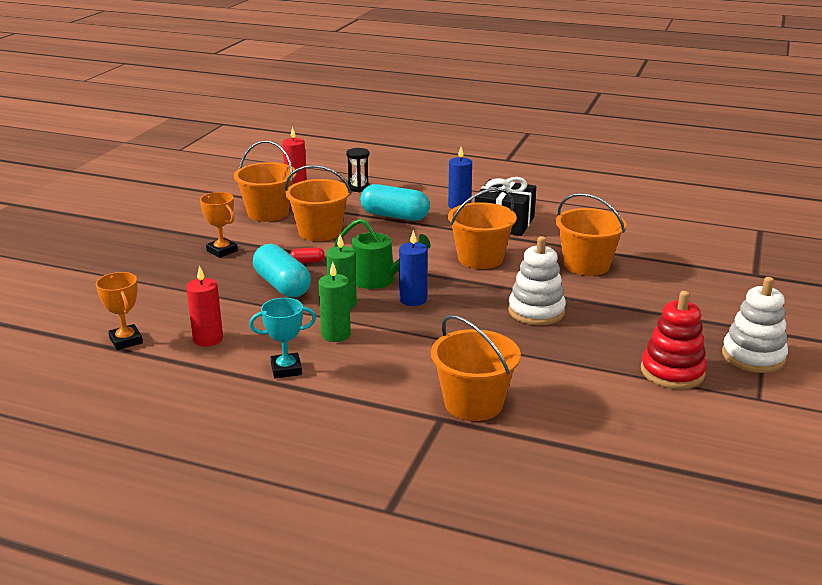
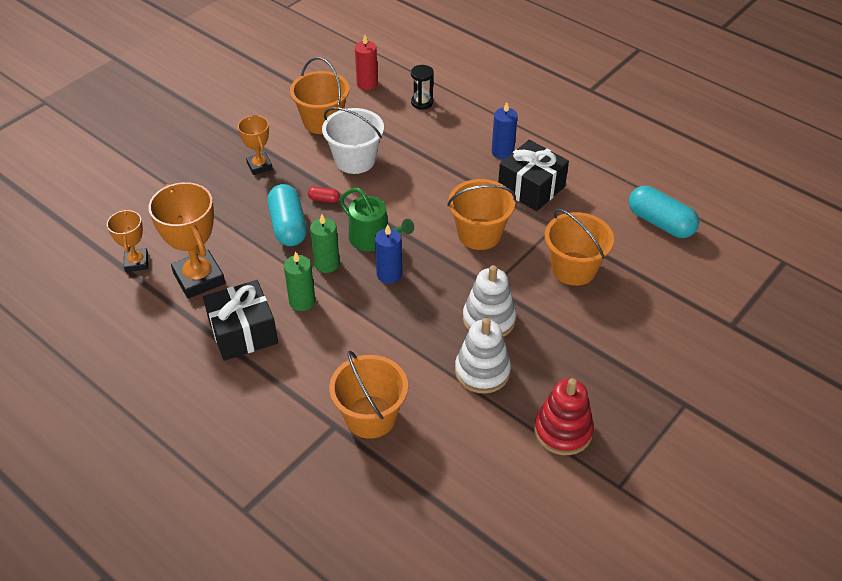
camera: 20 degrees right, 20 degrees up
red candle [186,266,223,347] -> orange trophy [149,182,225,299]
turquoise trophy [249,298,316,378] -> black gift [203,280,278,361]
orange bucket [285,165,351,241] -> white bucket [322,107,384,174]
turquoise capsule [361,184,430,221] -> turquoise capsule moved to [629,186,699,238]
white stacking toy [722,277,788,373] -> white stacking toy moved to [455,318,511,394]

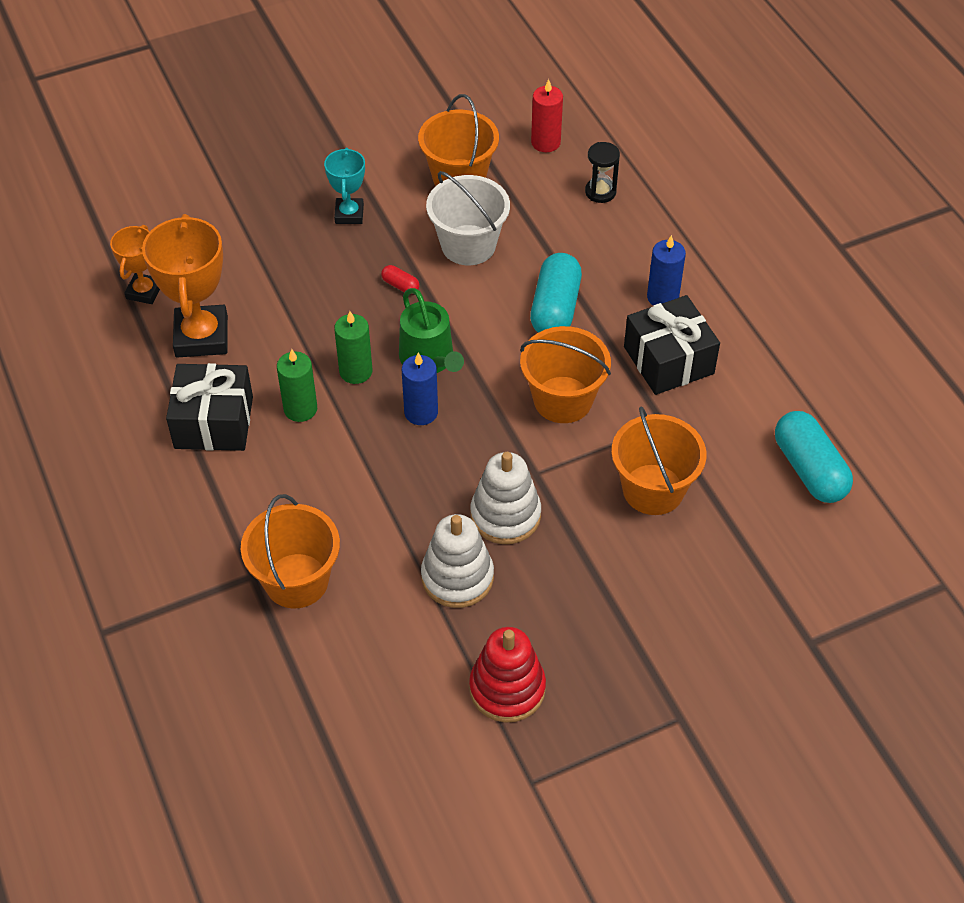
camera: 25 degrees right, 5 degrees up
orange trophy [238,115,273,175] -> turquoise trophy [324,148,365,224]
turquoise capsule [268,184,307,246] -> turquoise capsule moved to [530,253,582,333]

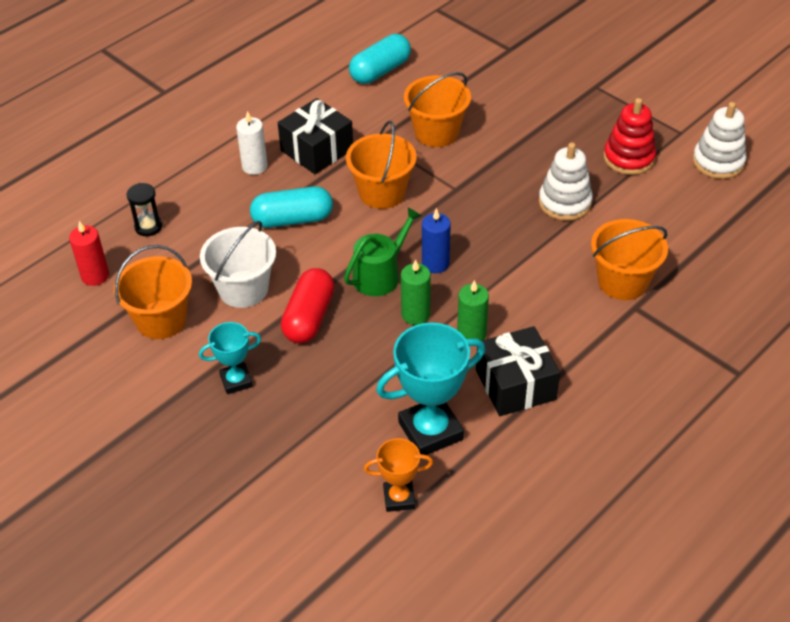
camera: 110 degrees left, 5 degrees down
orange trophy [142,214,228,357] -> turquoise trophy [376,323,485,455]
red capsule [381,265,419,292] -> red capsule [281,268,335,343], size x2.27
white stacking toy [470,452,541,544] -> white stacking toy moved to [693,102,747,179]
blue candle [647,235,686,306] -> white candle [236,111,268,175]

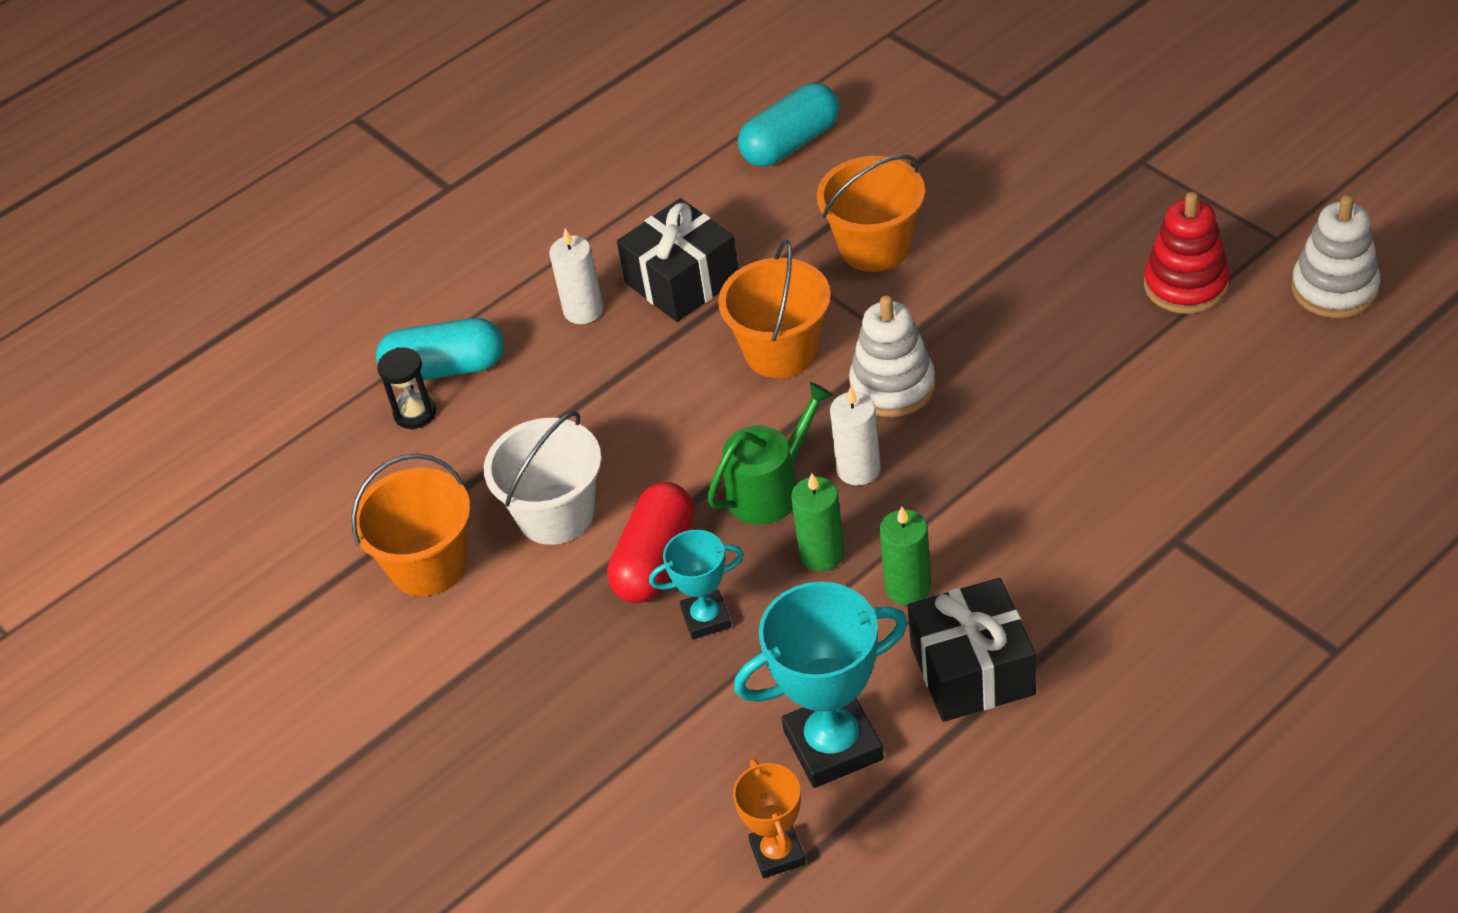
camera: 10 degrees right, 0 degrees up
red candle [69,221,109,286] -> none
turquoise trophy [199,322,261,394] -> turquoise trophy moved to [649,530,744,639]
turquoise capsule [250,186,333,228] -> turquoise capsule moved to [376,318,504,380]
orange trophy [364,438,433,512] -> orange trophy turned 75 degrees clockwise [733,759,806,878]
blue candle [422,208,451,273] -> white candle [830,386,881,485]
white stacking toy [539,142,593,221] -> white stacking toy moved to [849,296,936,417]
orange bucket [591,219,668,300] -> none

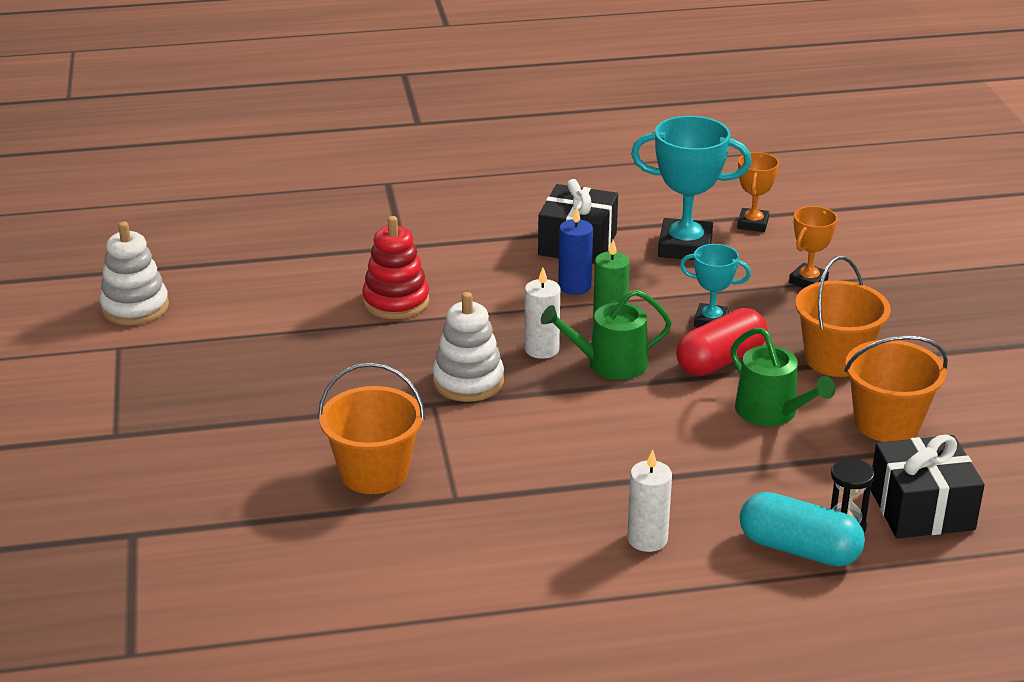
camera: 155 degrees left, 15 degrees down
white bucket [484,411,602,545] -> green watering can [731,327,836,426]
black gift [617,198,739,322] -> black gift moved to [871,435,985,538]
orange bucket [718,240,831,378] -> orange bucket moved to [795,256,891,377]
turquoise capsule [738,83,839,167] -> none
green candle [880,506,931,605] -> blue candle [558,207,593,295]
red stacking toy [1144,192,1230,314] -> red stacking toy moved to [362,216,429,319]
none -> orange trophy [789,206,838,288]

